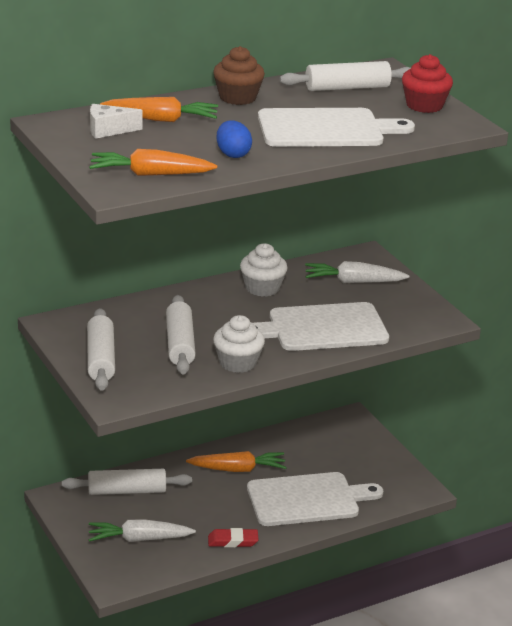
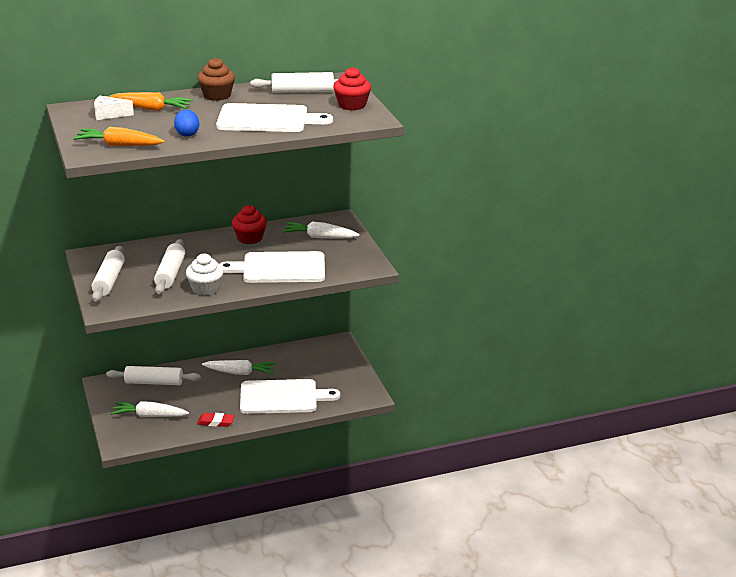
camera: 10 degrees right, 0 degrees up
orange carrot [186,451,287,472] -> white carrot [202,360,276,375]
white cupcake [240,243,288,297] -> red cupcake [232,205,267,244]

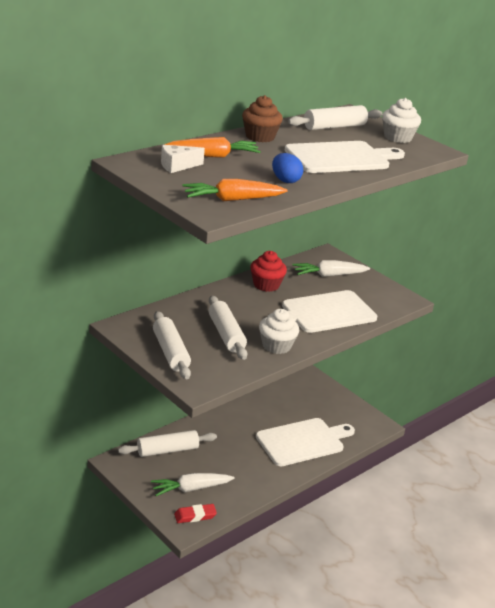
camera: 25 degrees left, 0 degrees up
red eraser [197,413,235,427] -> red eraser moved to [174,504,217,523]
white carrot [202,360,276,375] -> none
red cupcake [333,67,371,111] -> white cupcake [382,98,421,143]

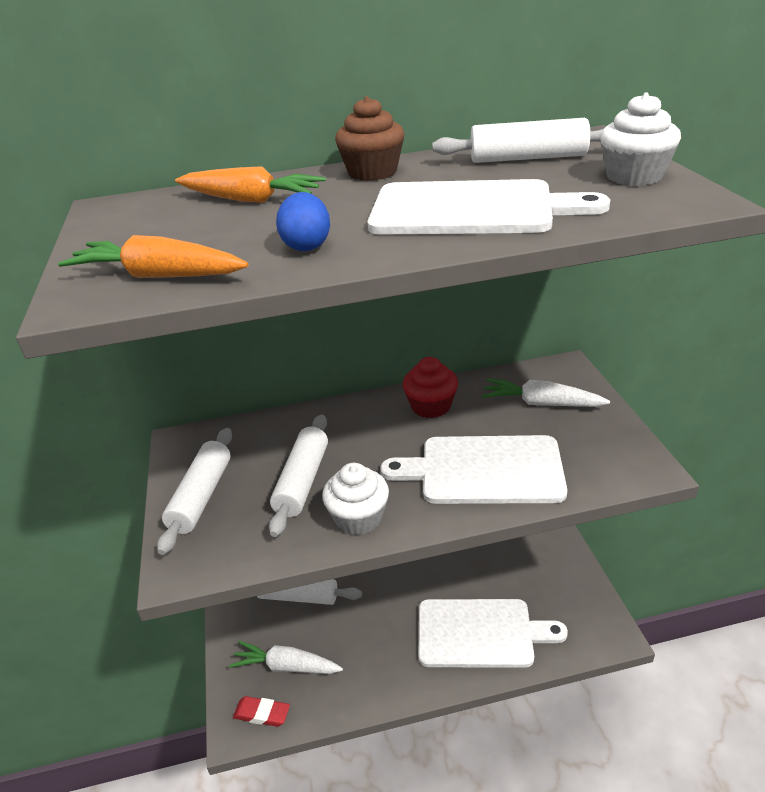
camera: 35 degrees right, 5 degrees up
white cheese [161,145,205,173] -> none

